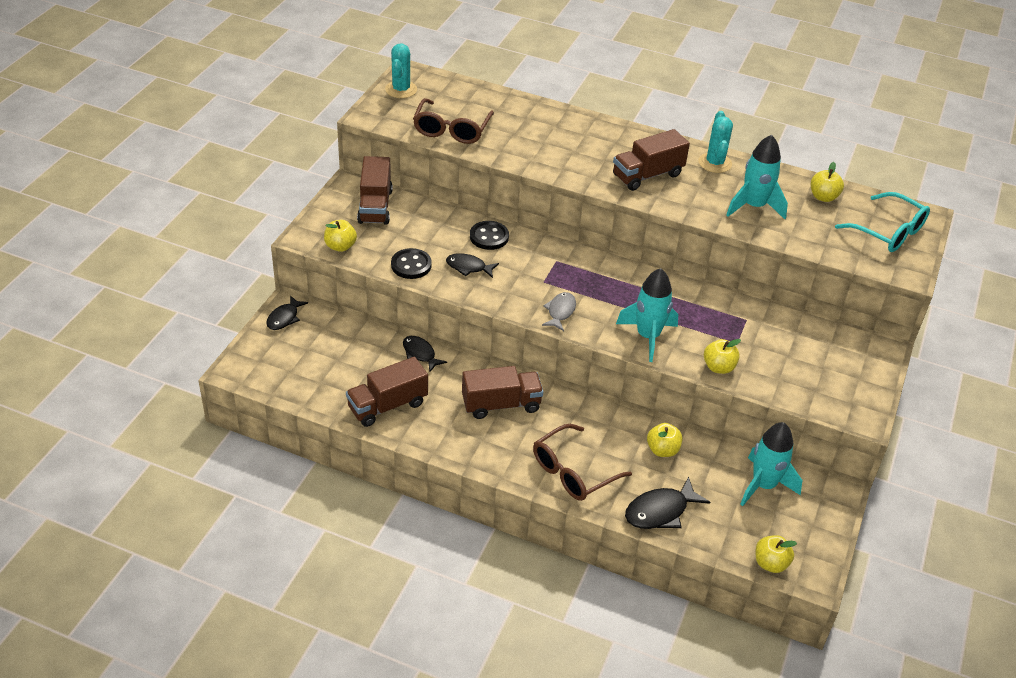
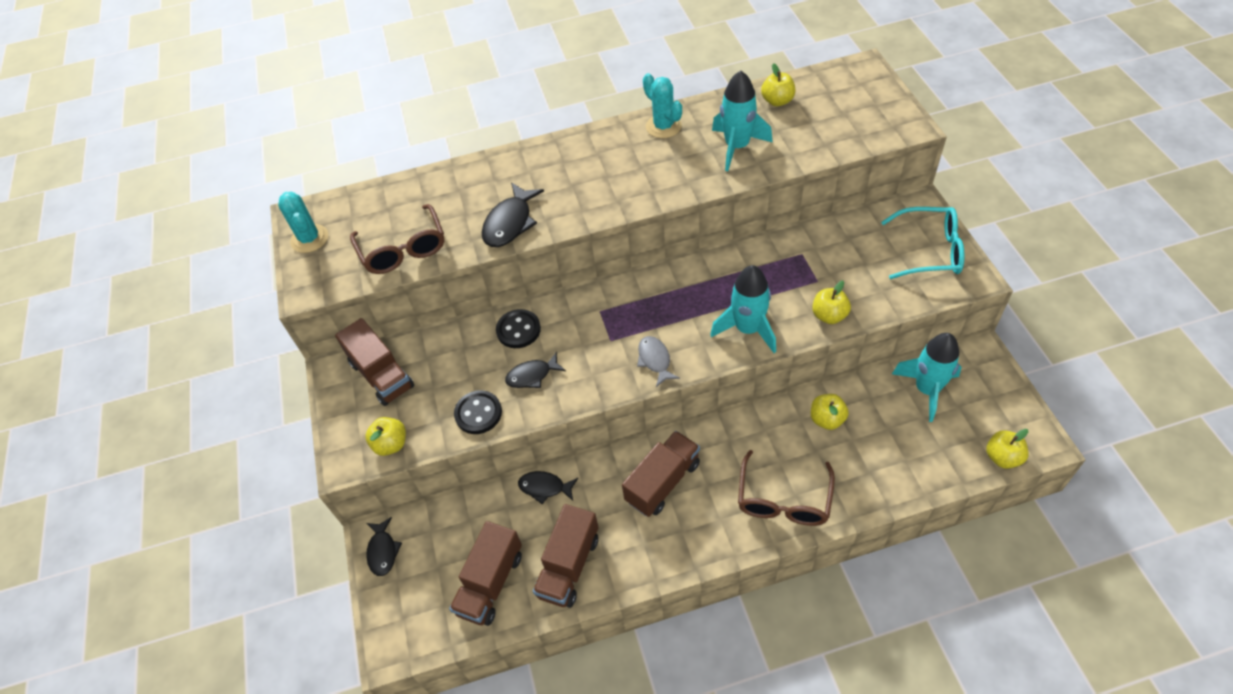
camera: 30 degrees left, 10 degrees up
brown truck [613,129,690,191] -> brown truck moved to [449,521,522,626]
black fish [625,476,710,529] -> black fish moved to [482,182,544,247]
turquoise glasses [835,192,930,252] -> turquoise glasses moved to [881,207,965,279]

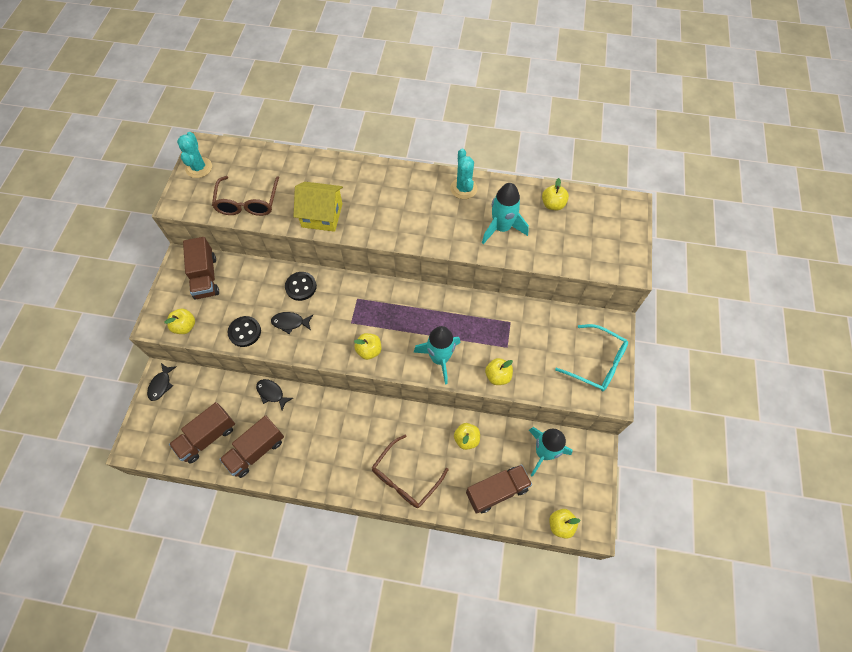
camera: 20 degrees right, 10 degrees up
black fish [482,182,544,247] -> yellow house [293,182,343,232]
brown truck [622,431,700,517] -> brown truck moved to [466,464,532,514]
grey fish [637,336,680,387] -> yellow apple [354,333,381,360]

